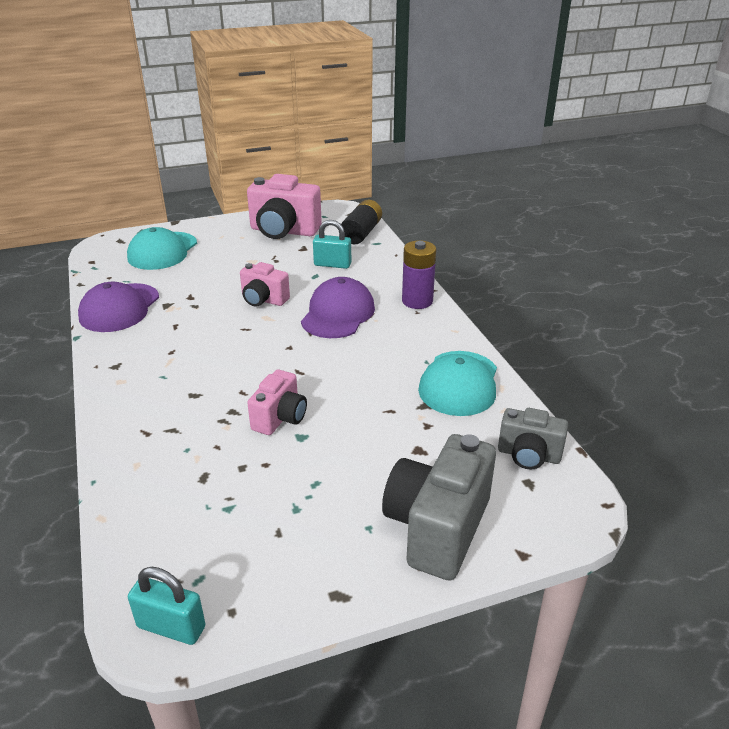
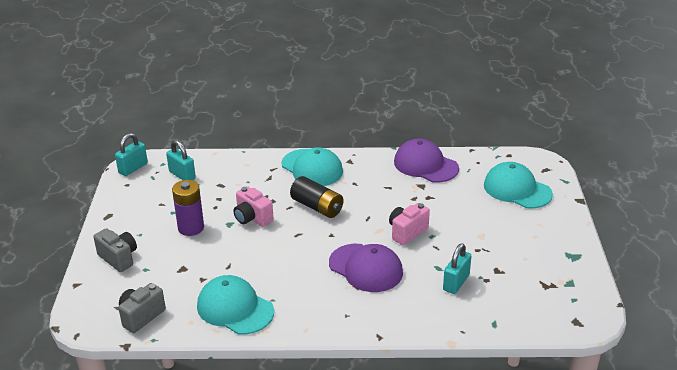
camera: 110 degrees right, 0 degrees up
pink camera [247,174,322,239] -> none
black battery [341,200,382,244] -> black battery moved to [290,176,344,218]
grey camera [382,434,496,581] -> grey camera [94,228,137,272], size x0.58
purple battery [402,240,436,309] -> purple battery moved to [172,180,204,236]
none -> turquoise padlock [166,140,196,180]
none -> turquoise cap [281,147,343,186]

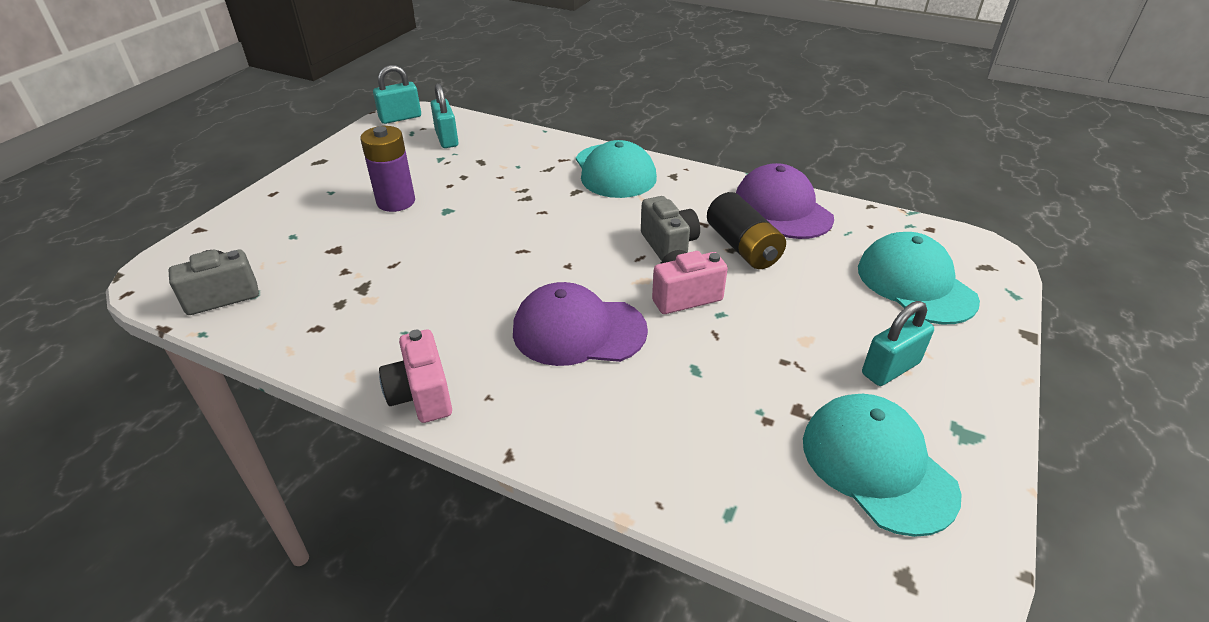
camera: 25 degrees right, 5 degrees up
grey camera [94,228,137,272] -> grey camera moved to [641,196,700,261]
turquoise cap [197,275,274,335] -> turquoise cap moved to [803,394,962,537]
pink camera [233,186,274,227] -> pink camera moved to [379,330,452,423]
black battery [290,176,344,218] -> black battery moved to [707,192,786,269]
purple cap [329,244,403,292] -> purple cap turned 120 degrees clockwise [513,282,648,366]
turquoise padlock [443,243,471,294] -> turquoise padlock moved to [862,301,934,386]

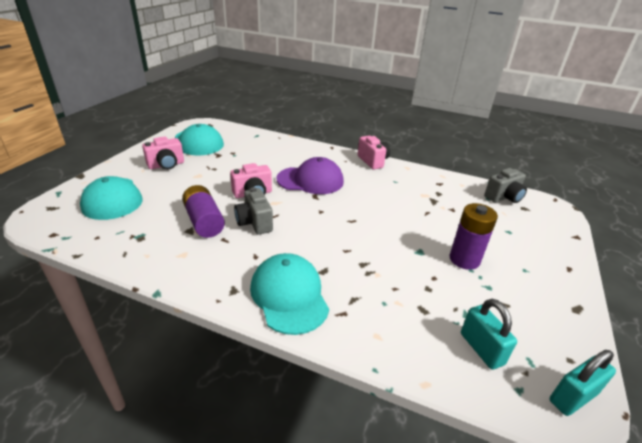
camera: 175 degrees right, 5 degrees down
black battery [707,192,786,269] -> purple battery [182,185,225,238]
purple cap [736,163,834,239] -> none
turquoise padlock [862,301,934,386] -> pink camera [142,136,184,170]

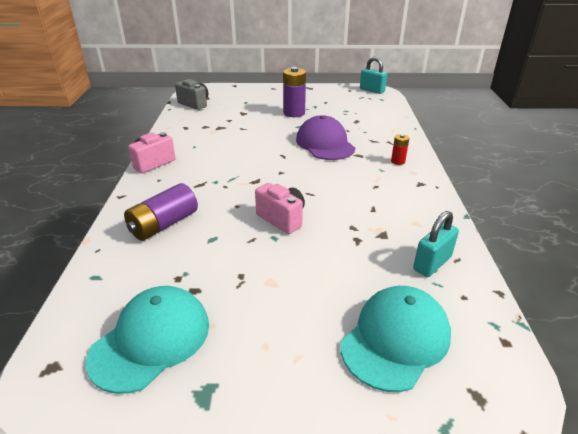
camera: 110 degrees left, 0 degrees up
pink camera [142,136,184,170] -> none
purple battery [182,185,225,238] -> purple battery moved to [124,183,198,241]
grey camera [234,187,273,234] -> none
turquoise cap [250,253,329,335] -> red battery [391,134,409,165]
purple cap [277,157,344,194] -> purple cap moved to [296,115,355,160]
turquoise padlock [461,299,517,370] -> turquoise padlock moved to [413,211,459,277]

